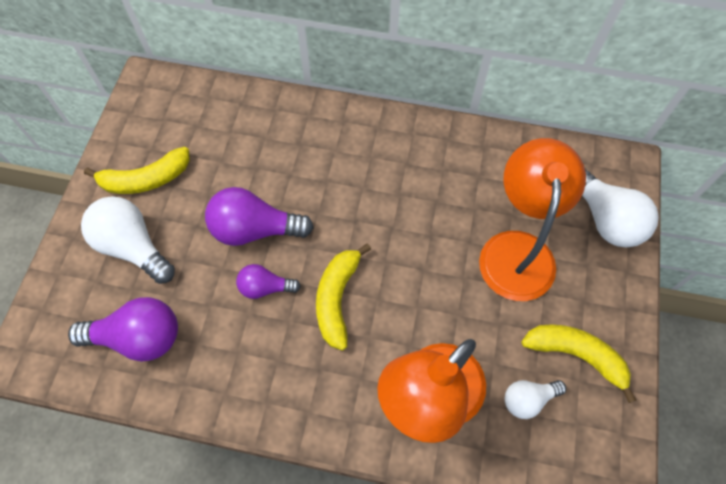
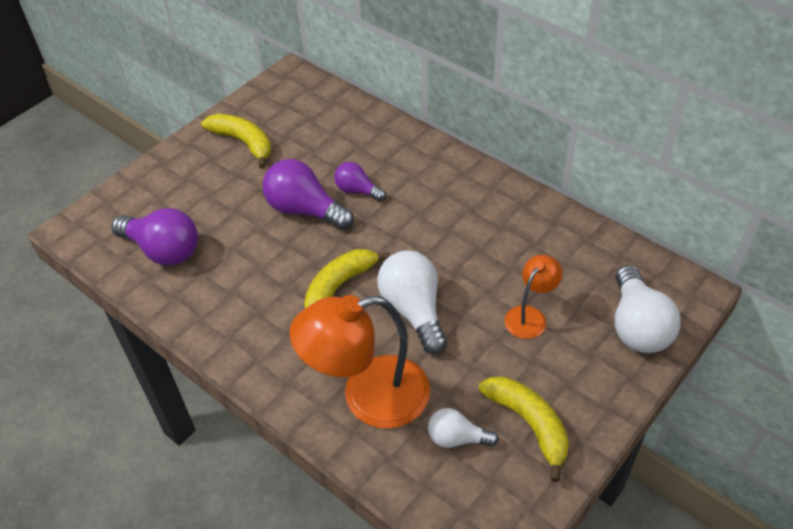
camera: 30 degrees right, 15 degrees down
white light bulb [81,196,175,284] -> white light bulb moved to [377,250,447,355]
yellow banana [84,147,190,194] -> yellow banana turned 150 degrees counterclockwise [201,114,271,169]
purple light bulb [236,264,301,299] -> purple light bulb moved to [334,162,386,201]
orange lamp [479,138,586,301] -> orange lamp [504,255,563,339], size x0.52

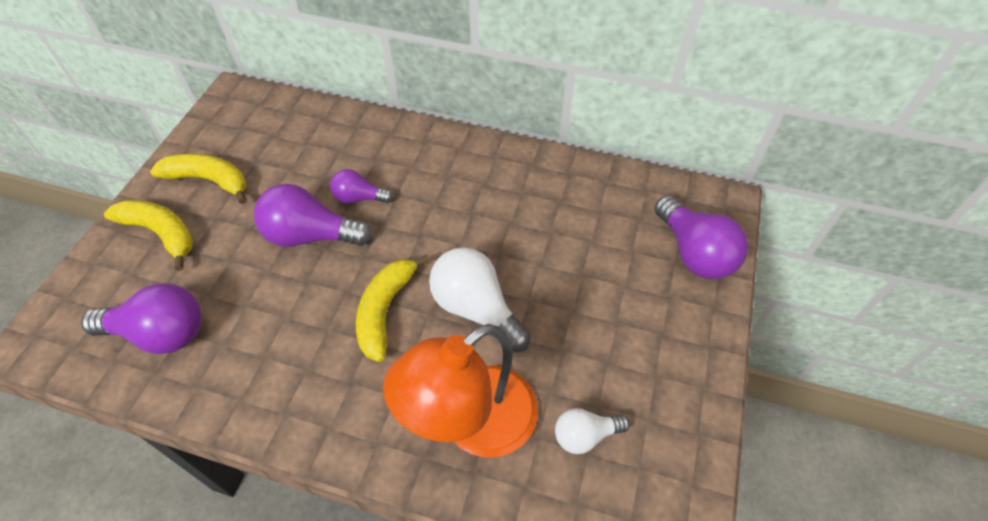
camera: 25 degrees left, 5 degrees up
yellow banana [479,376,569,482] -> yellow banana moved to [104,200,193,271]
orange lamp [504,255,563,339] -> none
white light bulb [615,265,681,353] -> purple light bulb [654,195,748,279]

